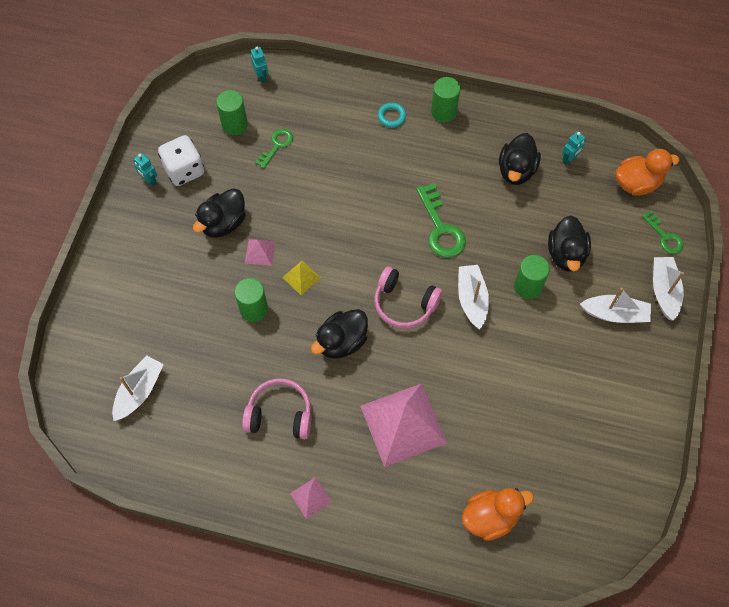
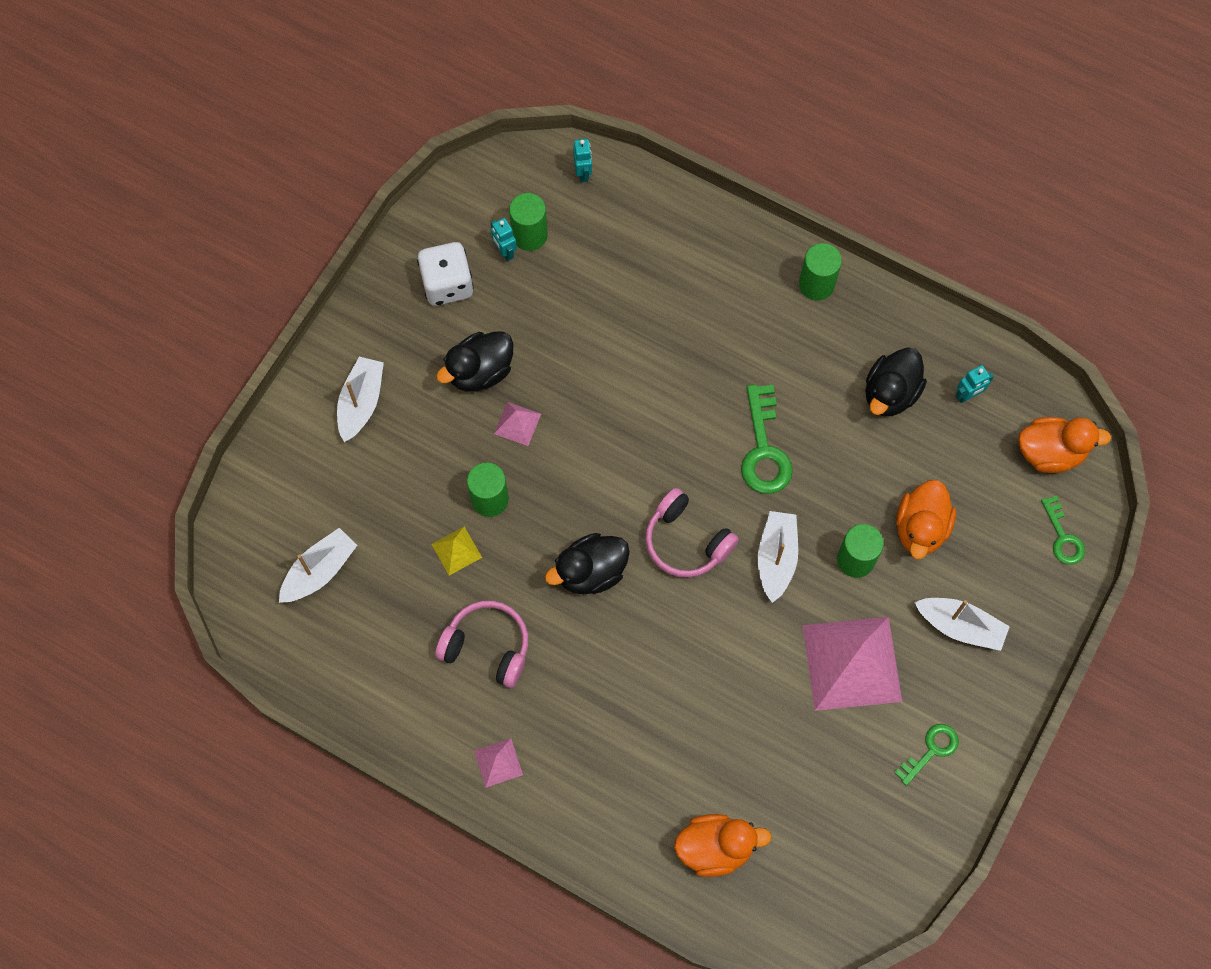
camera: 15 degrees right, 5 degrees up
turquoise robot [133,153,157,187] -> turquoise robot moved to [491,218,517,261]
green key [255,129,293,169] -> green key moved to [894,724,959,786]
yellow pyramid [282,260,321,295] -> yellow pyramid moved to [431,526,482,575]
pink pyramid [360,383,447,467] -> pink pyramid moved to [803,617,902,711]
turquoise ring [378,103,406,128] -> none
black duck [548,216,591,272] -> orange duck [896,480,956,559]
white boat [653,257,684,321] -> white boat moved to [337,357,384,442]

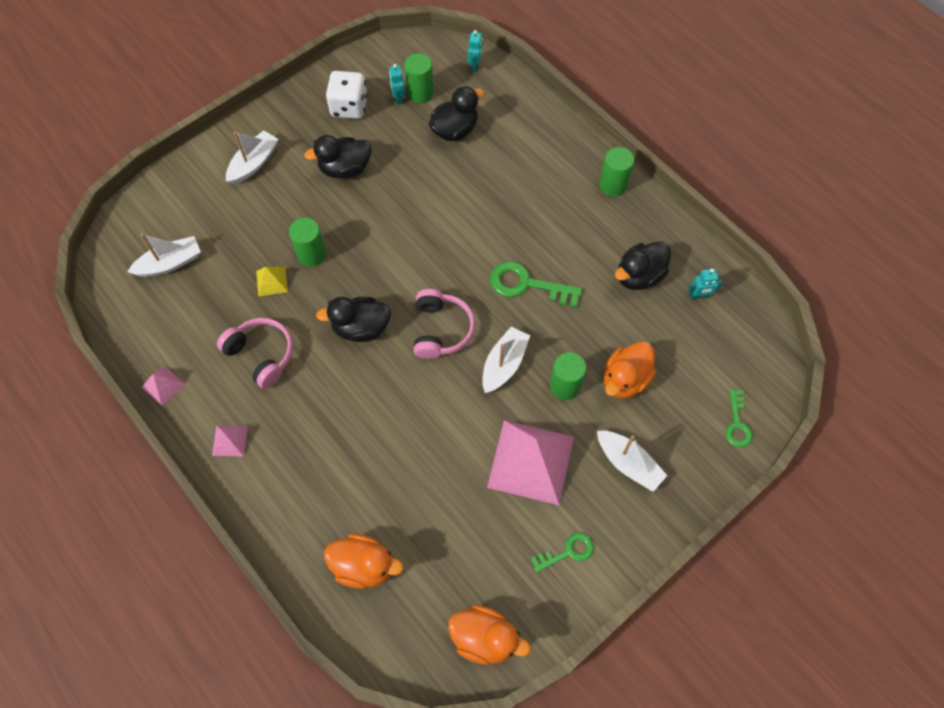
camera: 20 degrees right, 5 degrees down
pink pyramid [494,402,541,446] -> pink pyramid moved to [141,366,185,406]
pink headphones [645,488,739,578] -> pink headphones turned 150 degrees counterclockwise [414,289,475,359]
green key [741,384,793,494] -> green key turned 90 degrees clockwise [490,261,582,308]
orange duck [1018,417,1111,473] -> orange duck moved to [448,605,531,665]
none -> black duck [429,86,484,141]

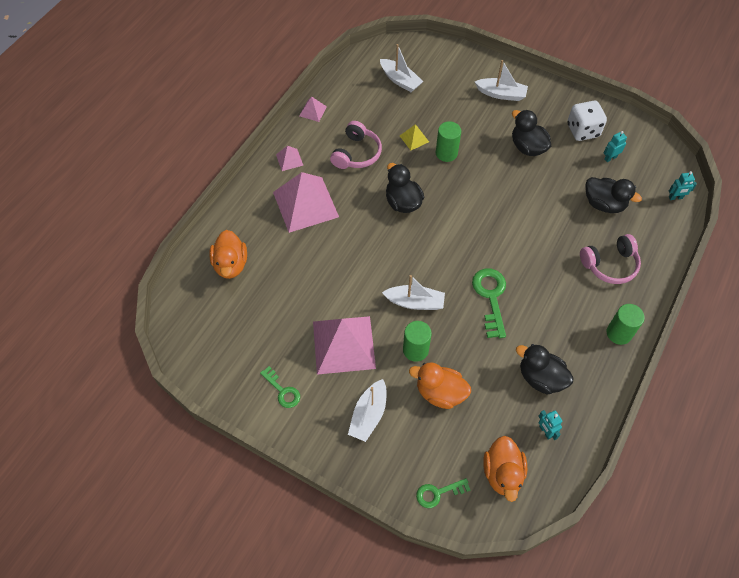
camera: 70 degrees right, 5 degrees down
green cylinder [404,53,434,103] -> none
pink headphones [414,289,475,359] -> pink headphones moved to [580,234,641,284]
orange duck [448,605,531,665] -> orange duck moved to [484,436,527,502]
none -> pink pyramid [273,172,339,233]

